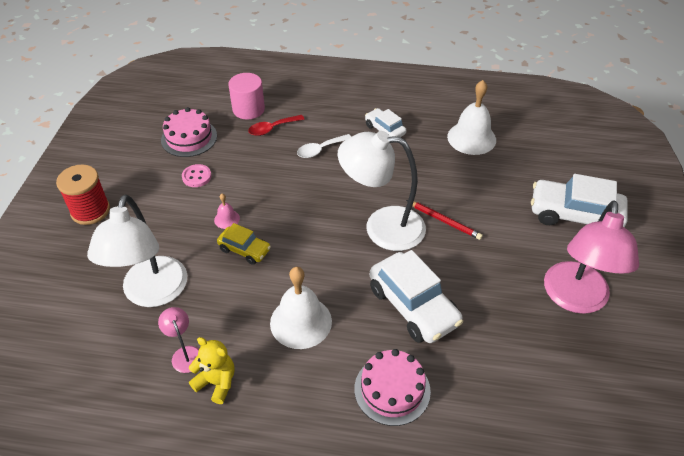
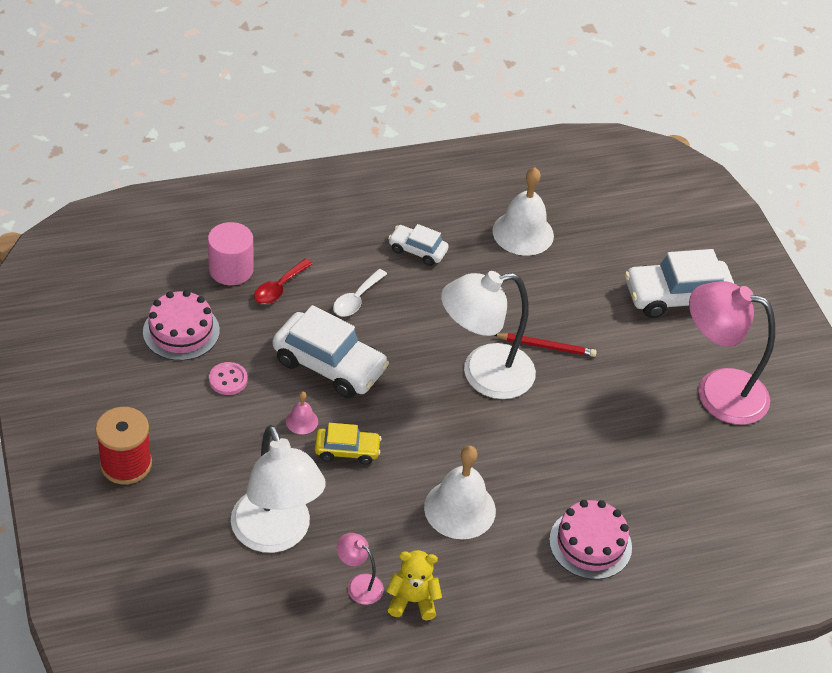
camera: 30 degrees left, 0 degrees up
white car [370,250,463,343] -> white car moved to [273,305,389,398]
pink lamp [544,201,639,314] -> pink lamp turned 120 degrees clockwise [689,281,775,425]

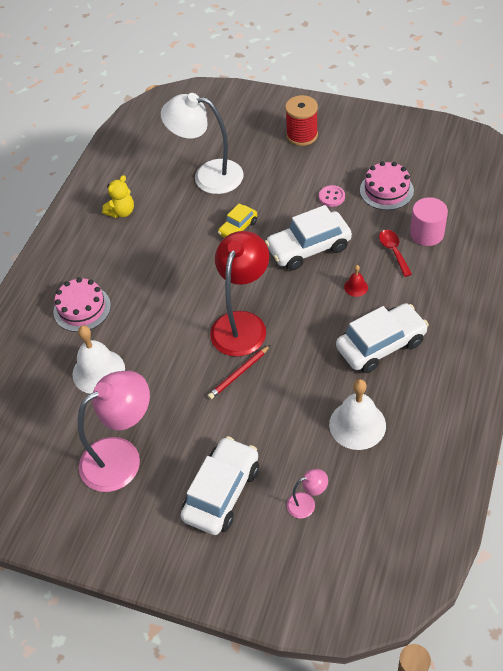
camera: 135 degrees right, 5 degrees up
pink bell [286,392,318,434] -> none
white spoon [333,269,387,316] -> red bell [344,265,368,297]
pink lamp [337,533,384,605] -> pink lamp moved to [287,469,328,519]
white car [388,224,449,266] -> white car [336,303,429,373], size x1.82
white bell [424,446,496,539] -> white bell moved to [72,325,125,394]
white lamp [441,271,536,399] -> red lamp [210,231,269,357]

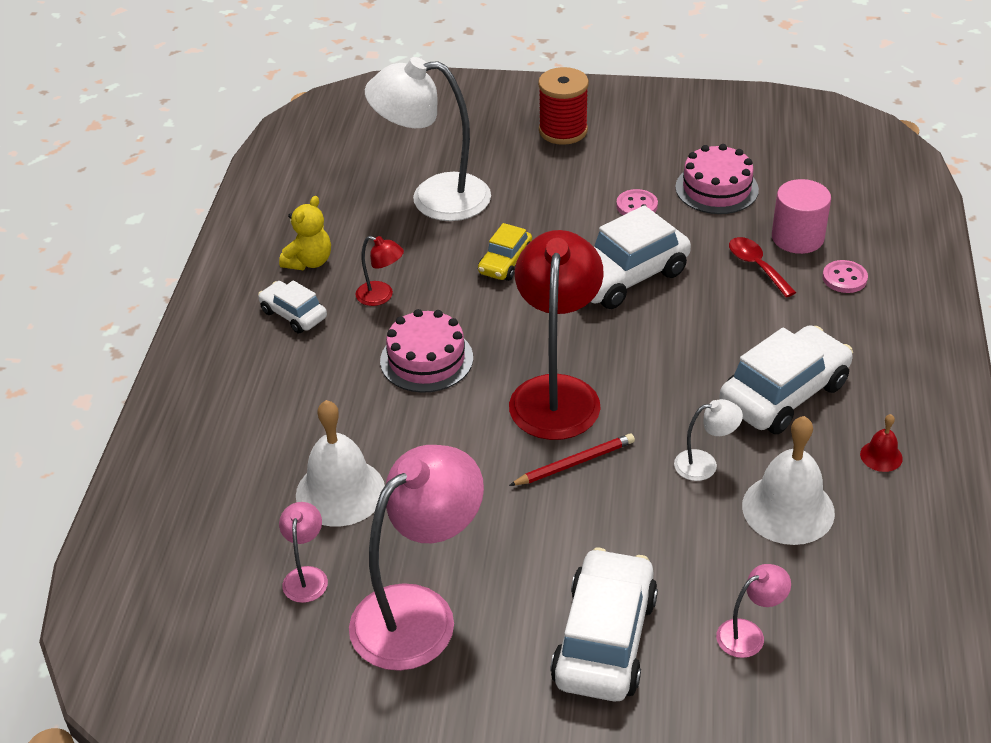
camera: 15 degrees left, 10 degrees down
pink cake [54,277,111,332] -> pink cake moved to [380,309,473,393]
red pencil [208,345,270,399] -> red pencil turned 150 degrees counterclockwise [509,434,635,486]
red bell [344,265,368,297] -> red bell moved to [860,414,903,472]
none -> white car [258,280,327,334]
none -> pink lamp [279,502,328,603]
none -> red lamp [355,236,404,306]
none -> white lamp [674,399,743,481]
none -> pink button [823,260,868,293]

